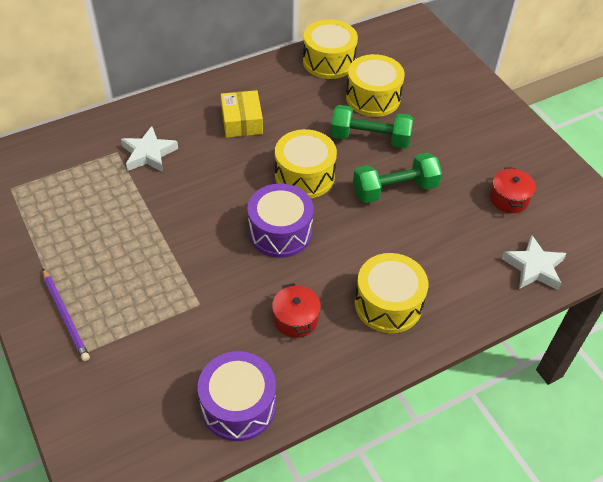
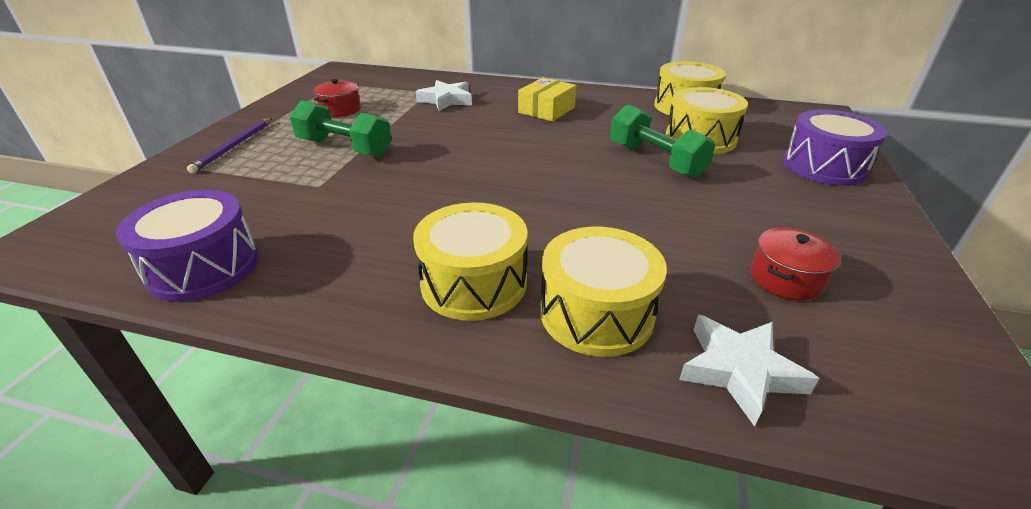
camera: 45 degrees right, 15 degrees down
purple drum [247,183,314,258] -> purple drum moved to [783,110,888,186]
red pot [272,283,321,338] -> red pot moved to [314,79,361,117]
yellow drum [275,129,337,198] -> yellow drum moved to [540,227,667,357]
green dumbbell [353,152,442,203] -> green dumbbell moved to [290,100,392,157]

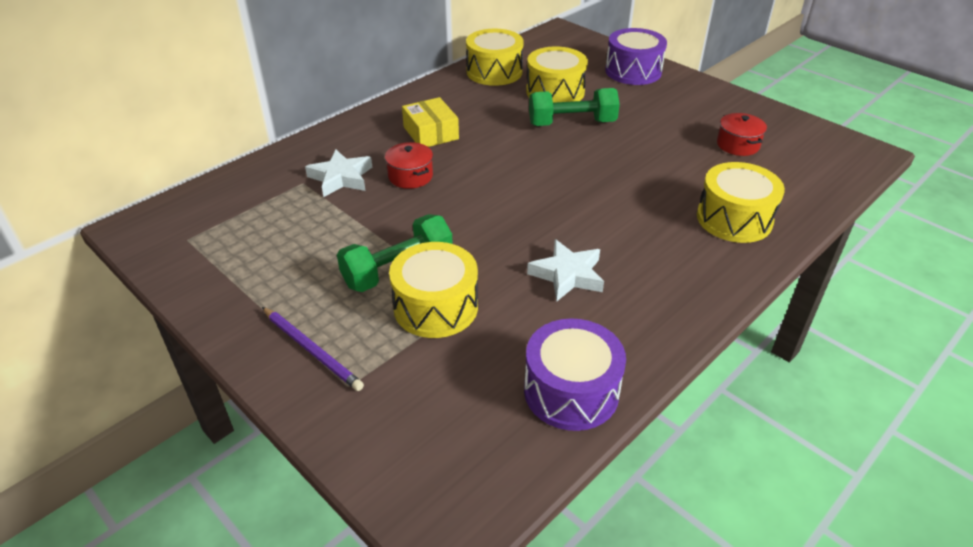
camera: 60 degrees left, 5 degrees up
red pot [314,79,361,117] -> red pot moved to [385,142,433,189]
yellow drum [413,202,528,321] -> yellow drum moved to [389,242,478,338]
white star [679,315,819,427] -> white star moved to [527,239,604,301]

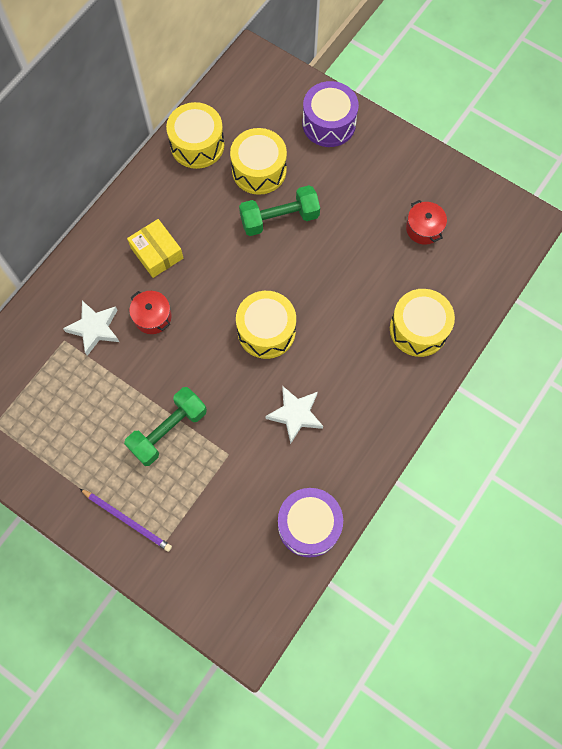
camera: 10 degrees left, 30 degrees up
yellow drum [389,242,478,338] -> yellow drum moved to [236,291,296,359]

